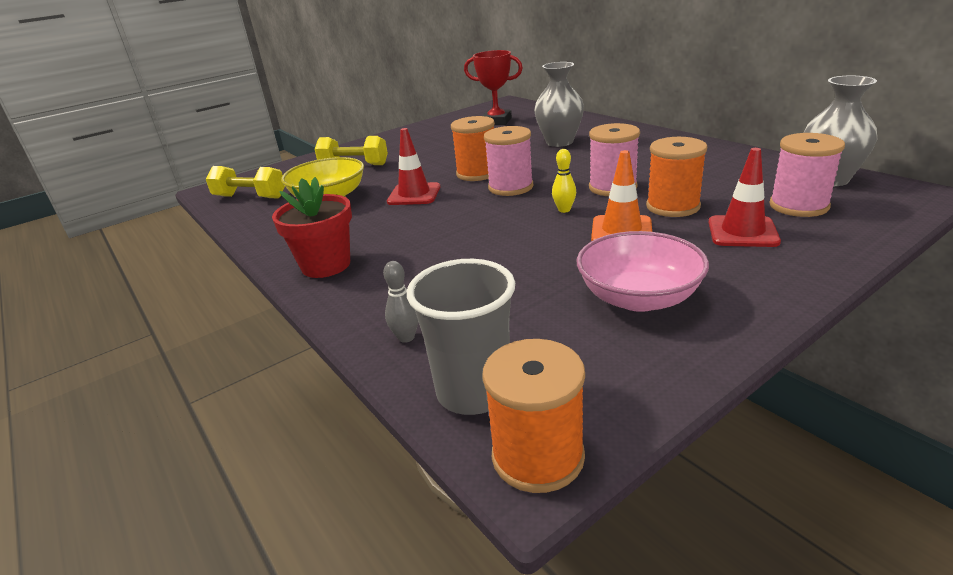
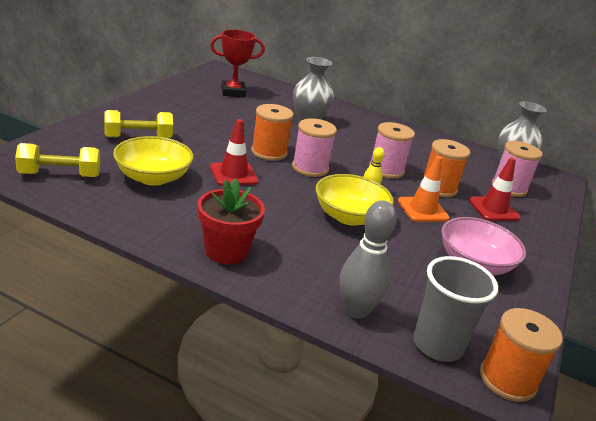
camera: 35 degrees left, 0 degrees up
grey bowling pin [383,261,418,343] -> grey bowling pin [340,200,397,319], size x1.93
none -> yellow bowl [316,174,394,226]

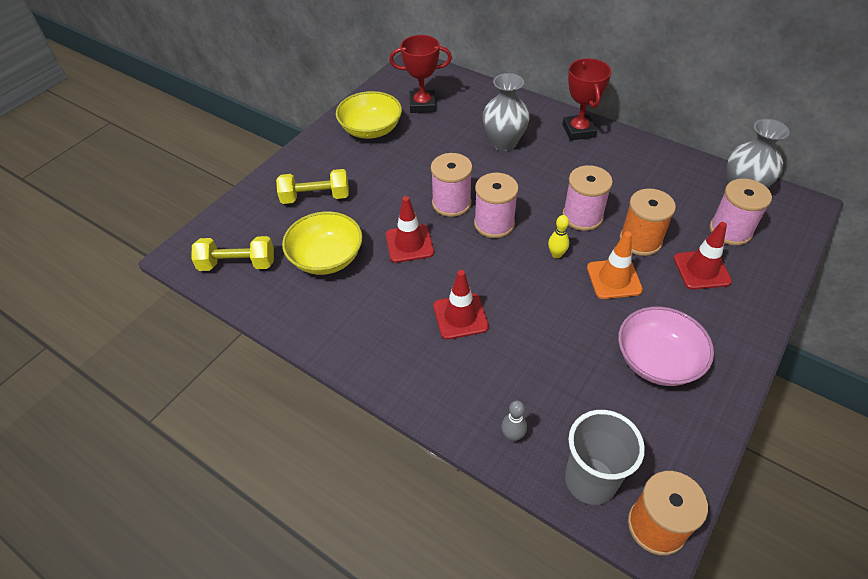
camera: 15 degrees right, 20 degrees up
red flower pot [198,178,265,264] -> none
orange spool [251,104,293,161] -> pink spool [431,153,472,217]
yellow bowl [316,174,394,226] -> yellow bowl moved to [336,91,402,139]
grey bowling pin [340,200,397,319] -> grey bowling pin [501,401,527,442], size x0.52
none -> red traffic cone [433,270,489,340]
none -> red trophy [563,58,611,141]

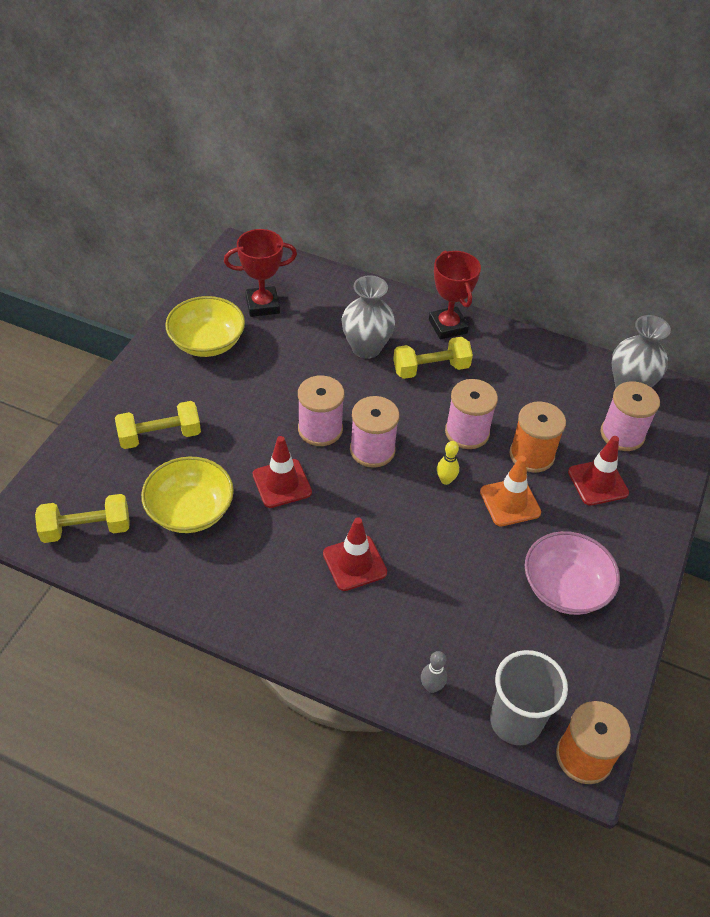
camera: 15 degrees left, 0 degrees up
none -> yellow dumbbell [393,337,473,379]

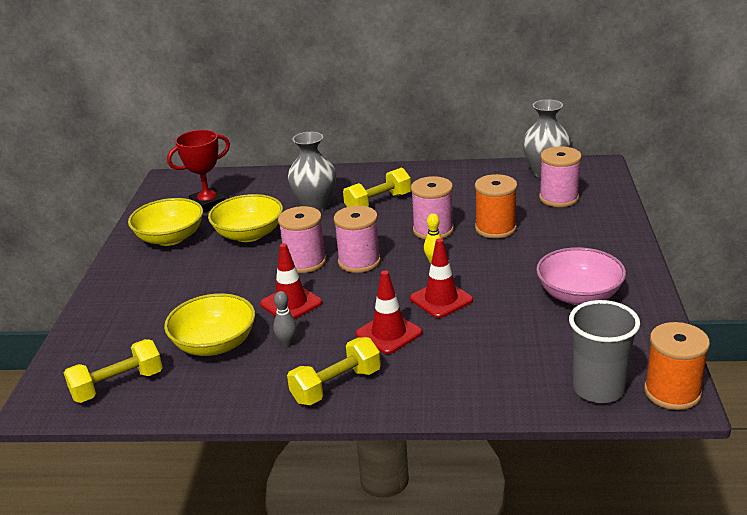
camera: 15 degrees left, 20 degrees down
yellow dumbbell [115,401,201,449] -> yellow dumbbell moved to [287,337,381,405]
grey bowling pin [421,651,447,693] -> grey bowling pin moved to [273,291,297,347]
red trophy [429,250,481,340] -> none
orange traffic cone [480,456,541,526] -> none
red traffic cone [568,436,629,506] -> red traffic cone moved to [410,238,473,318]
none -> yellow bowl [208,194,283,242]

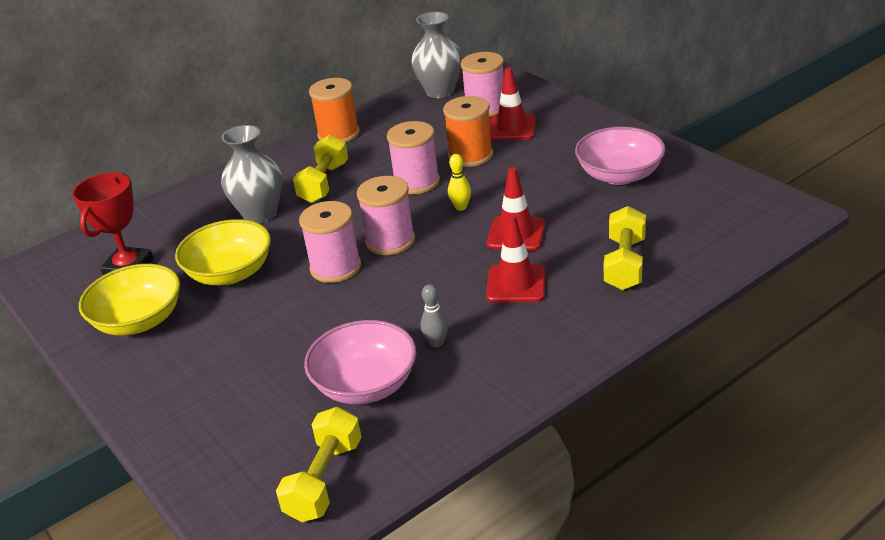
camera: 40 degrees left, 5 degrees up
yellow bowl [164,293,255,356] -> pink bowl [304,320,417,404]
red traffic cone [260,243,322,319] -> red traffic cone moved to [490,67,536,140]
yellow dumbbell [287,337,381,405] -> yellow dumbbell moved to [604,206,646,290]
grey cup [569,300,640,403] -> none
orange spool [644,322,710,410] -> orange spool moved to [309,78,360,143]

